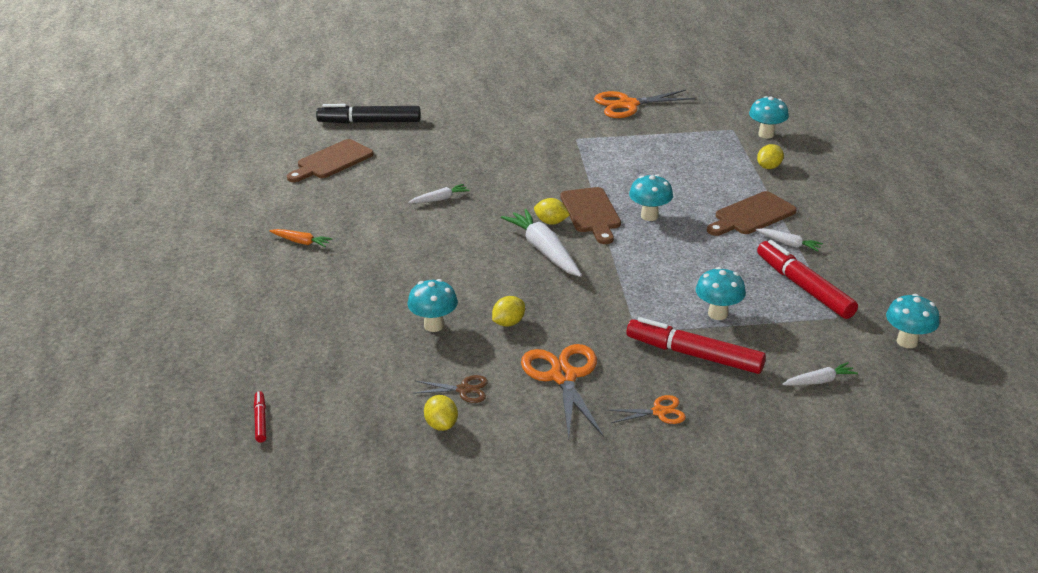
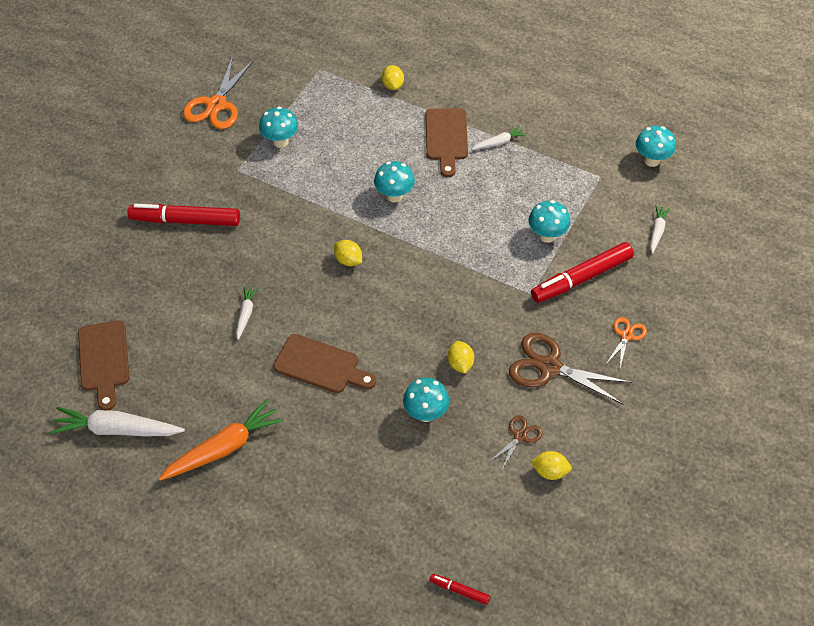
camera: 55 degrees left, 20 degrees up
orange carrot [269,229,332,247] -> orange carrot [158,399,284,481], size x1.93
black marker [316,104,421,124] -> none
white carrot [501,209,582,277] -> white carrot moved to [49,407,185,437]
orange scissors [521,344,604,439] -> brown scissors [509,333,632,405]
yellow lemon [534,198,570,225] -> yellow lemon turned 75 degrees clockwise [334,240,362,266]
brown cutting board [561,187,621,244] -> brown cutting board moved to [273,334,376,393]
turquoise mushroom [749,96,789,139] -> turquoise mushroom moved to [259,107,298,148]
red marker [757,240,858,319] -> red marker moved to [127,204,240,226]

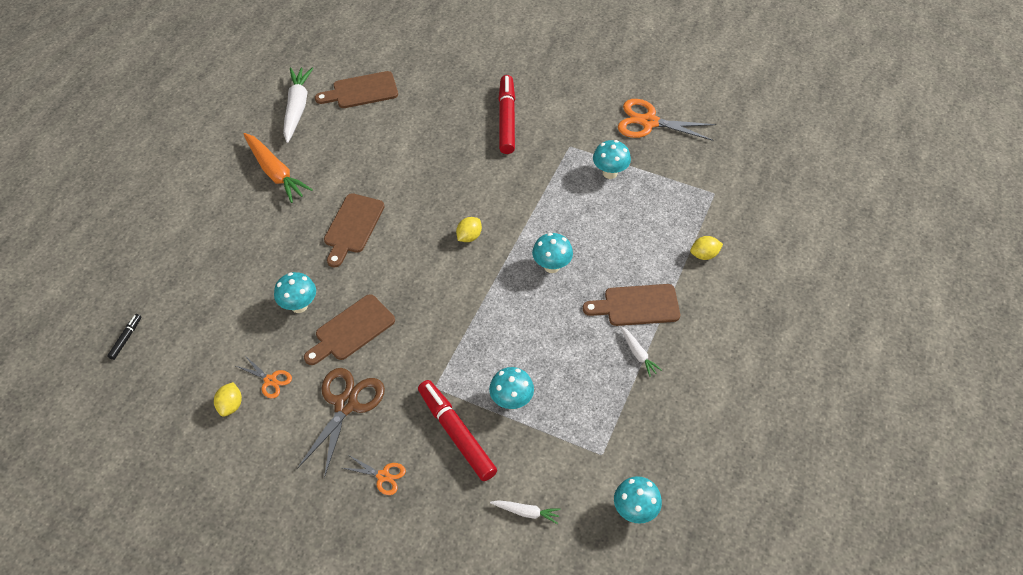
camera: 85 degrees right, 0 degrees up
white carrot [236,286,258,340] -> none
red marker [430,574,490,605] -> black marker [107,314,141,360]
yellow lemon [448,341,474,374] -> brown cutting board [304,294,395,365]
brown scissors [489,415,543,470] -> orange scissors [236,356,292,398]

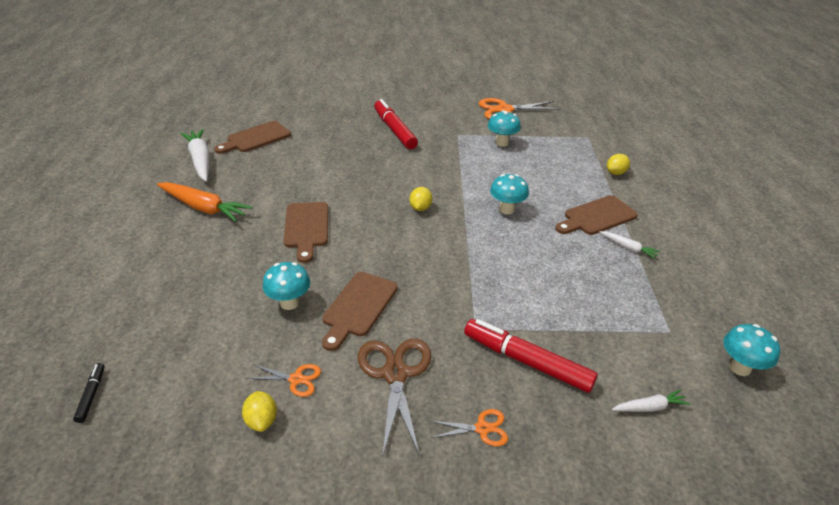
camera: 25 degrees left, 15 degrees down
turquoise mushroom [489,367,534,409] -> none

